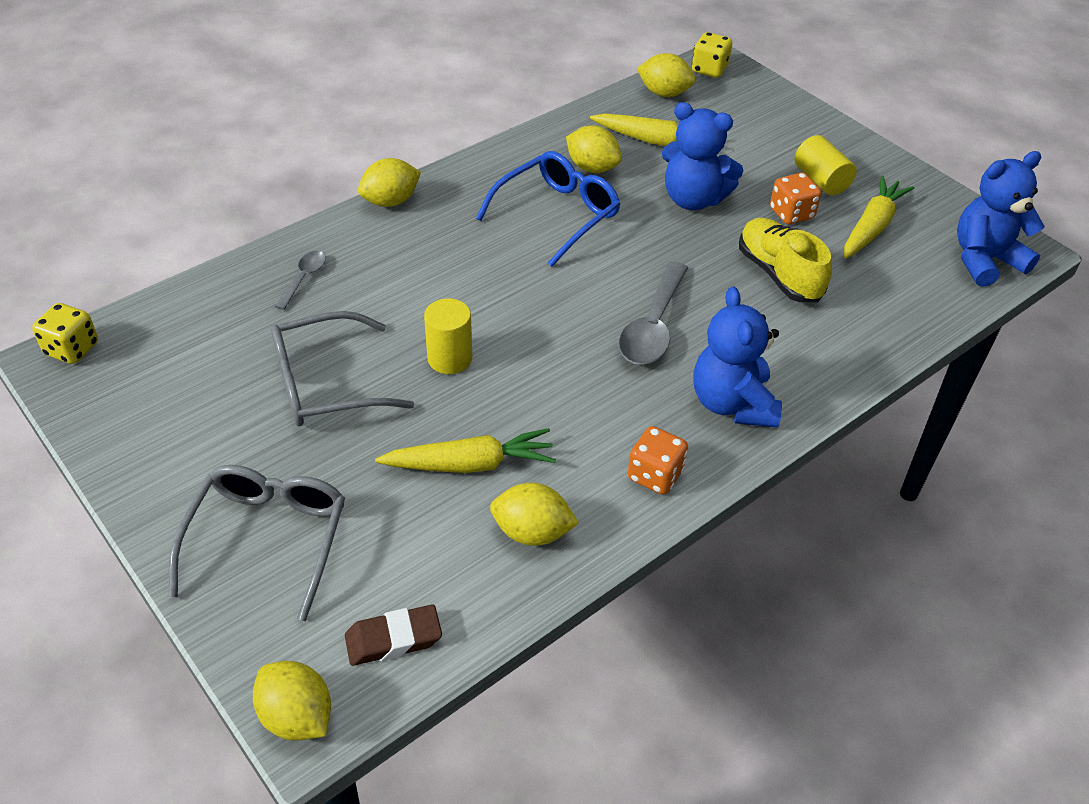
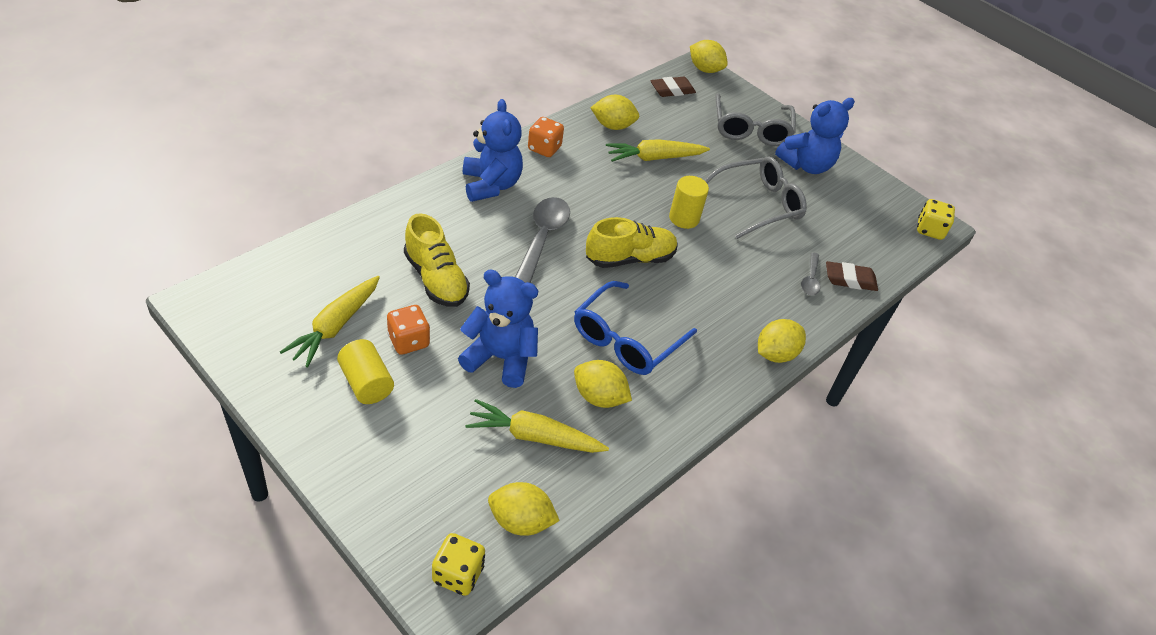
camera: 170 degrees right, 0 degrees up
blue teddy bear [957,151,1045,287] -> blue teddy bear moved to [775,98,855,174]
none -> yellow shoe [586,217,678,268]
none -> brown eraser [826,261,878,291]

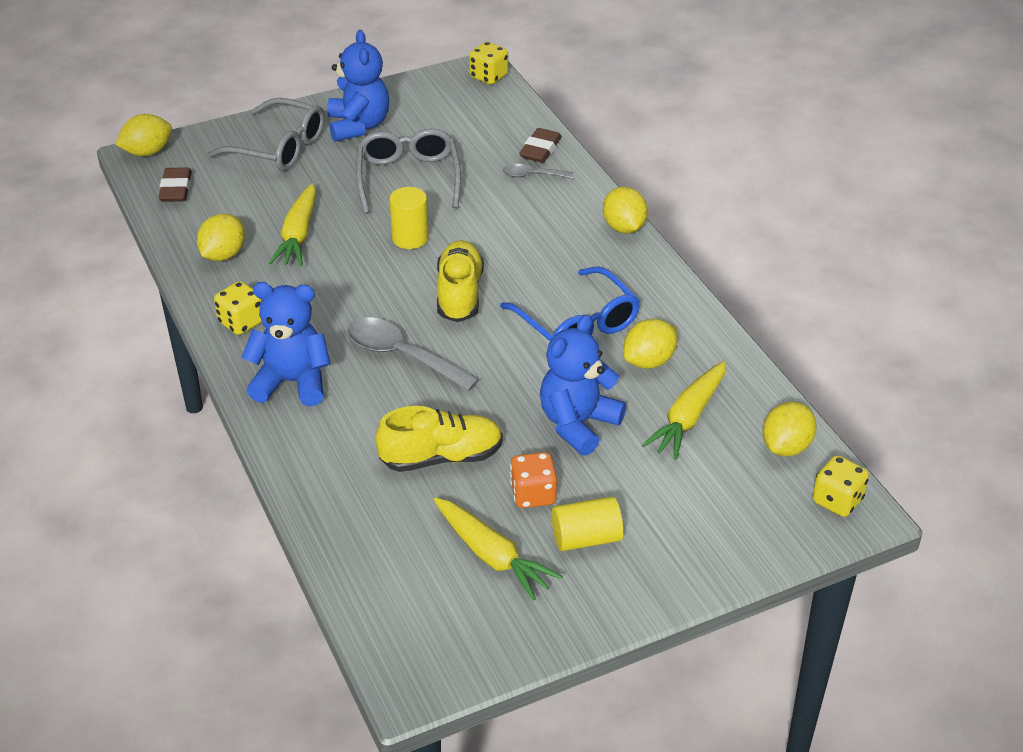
camera: 65 degrees left, 5 degrees down
orange dice [528,117,564,157] -> yellow dice [214,281,262,335]
grey spoon [801,252,820,295] -> grey spoon turned 150 degrees clockwise [503,164,573,178]

